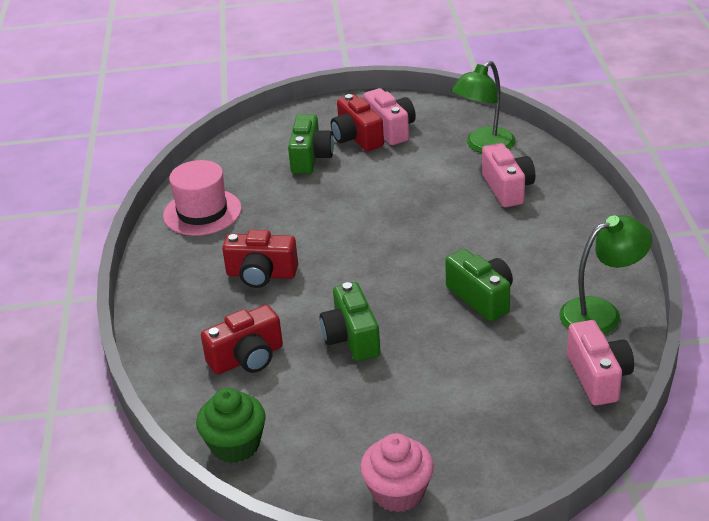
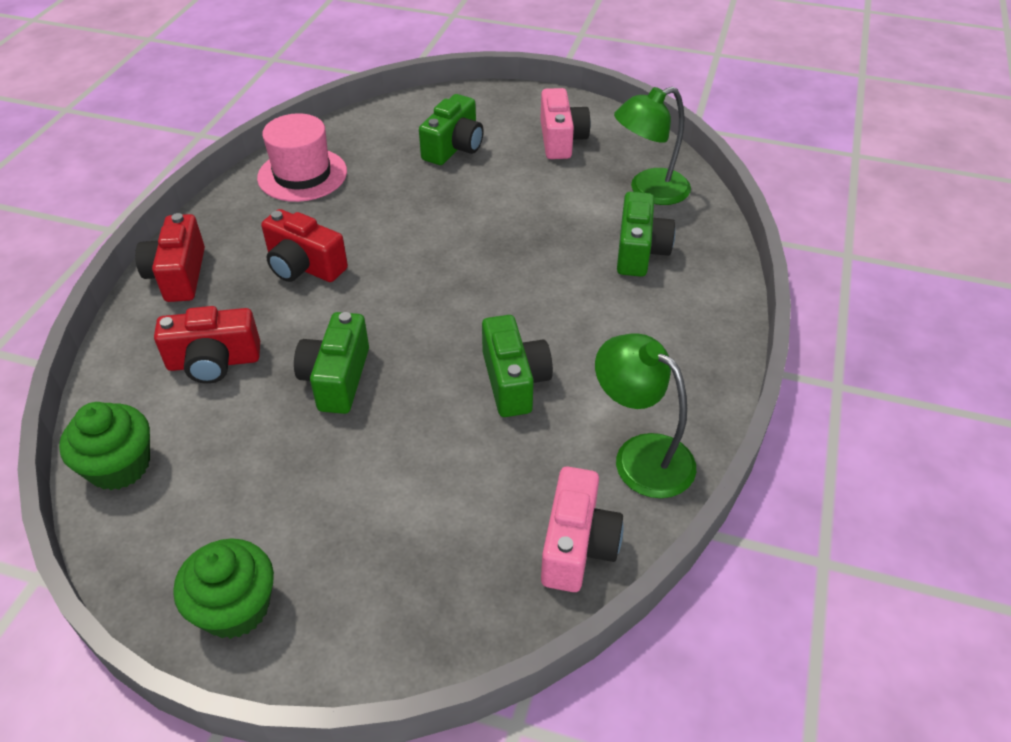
camera: 20 degrees right, 10 degrees up
red camera [331,94,384,151] -> red camera moved to [135,213,205,302]
pink cupcake [360,433,434,512] -> green cupcake [173,538,274,639]
pink camera [482,143,535,207] -> green camera [617,192,675,277]
green lamp [559,215,652,334] -> green lamp turned 135 degrees counterclockwise [595,333,696,498]

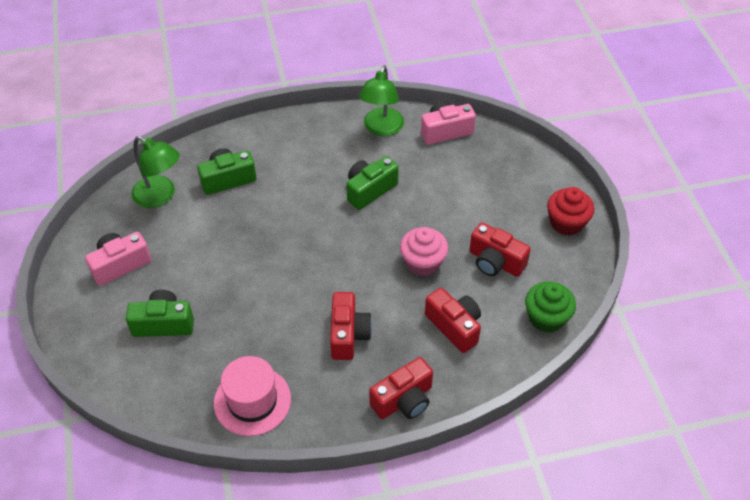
camera: 120 degrees left, 5 degrees up
green cupcake [173,538,274,639] -> red cupcake [547,187,595,236]
green camera [294,312,369,414] -> pink cupcake [400,227,448,276]
none -> red camera [469,223,531,277]

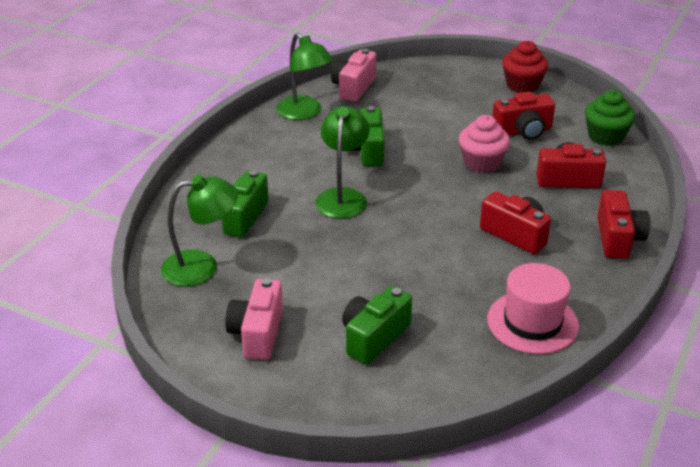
camera: 50 degrees left, 15 degrees down
none -> green lamp [315,106,369,219]

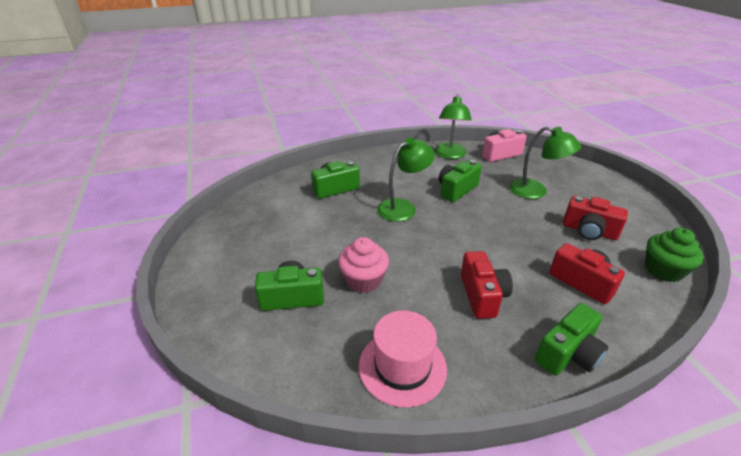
camera: 45 degrees right, 0 degrees up
green lamp [161,175,238,286] -> green lamp moved to [509,126,581,199]
pink camera [225,278,283,360] -> none
pink cupcake [459,115,510,173] -> pink cupcake moved to [338,237,389,293]
red cupcake [502,41,548,93] -> none
red camera [598,190,650,259] -> green camera [535,303,608,376]

